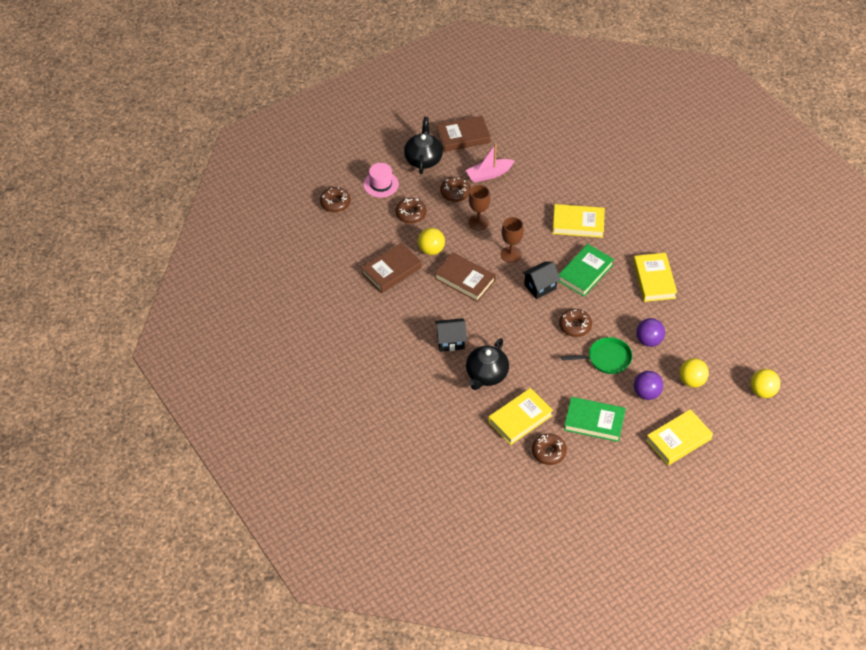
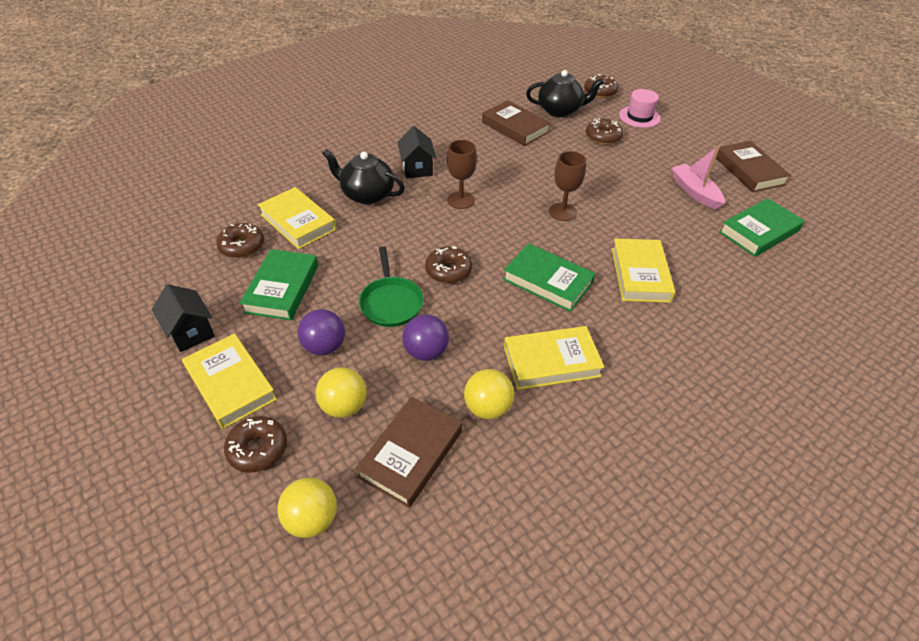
camera: 85 degrees right, 5 degrees down
black teapot [404,117,443,174] -> black teapot moved to [526,70,604,117]
yellow ball [418,228,445,255] -> yellow ball moved to [464,369,514,419]
brown book [435,253,496,302] -> brown book moved to [355,396,462,508]
brown donut [440,177,471,202] -> brown donut moved to [224,416,287,473]
brown goblet [468,185,490,230] -> brown goblet moved to [447,140,477,209]
black house [522,261,561,299] -> black house moved to [152,284,215,352]
none -> green book [719,198,805,257]

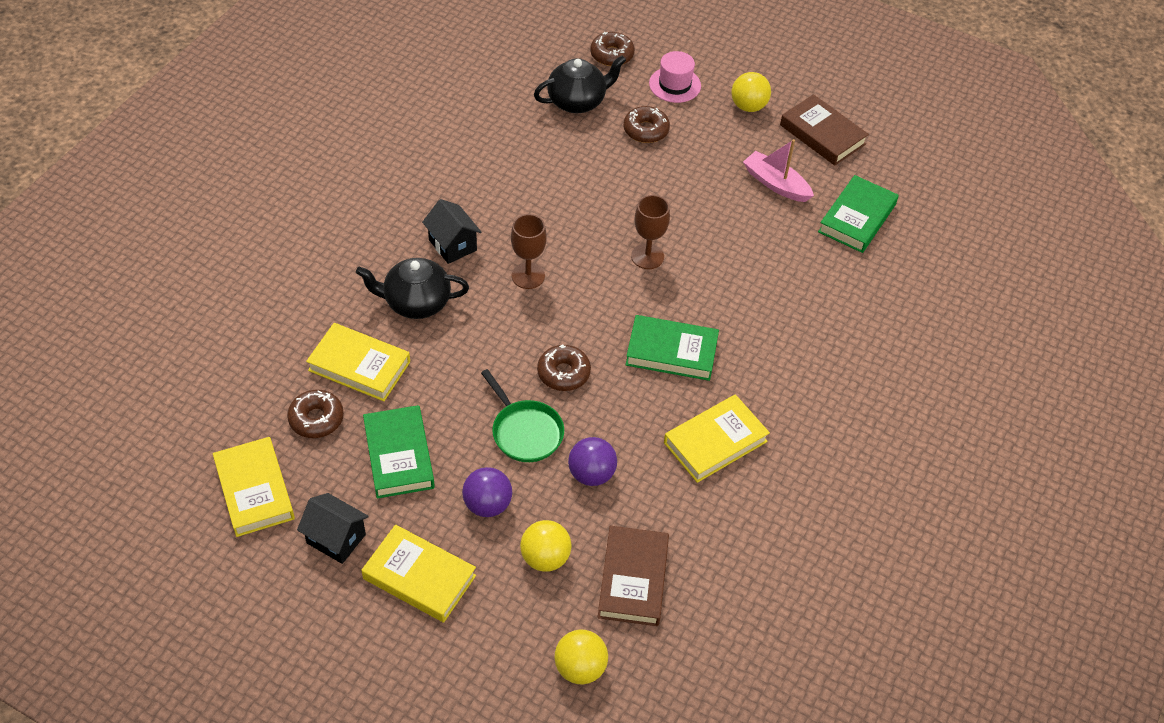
camera: 25 degrees left, 5 degrees up
brown donut [224,416,287,473] -> none
yellow ball [464,369,514,419] -> yellow ball moved to [731,72,771,112]
brown book [482,100,551,146] -> none
yellow book [612,239,675,303] -> yellow book moved to [213,437,295,537]

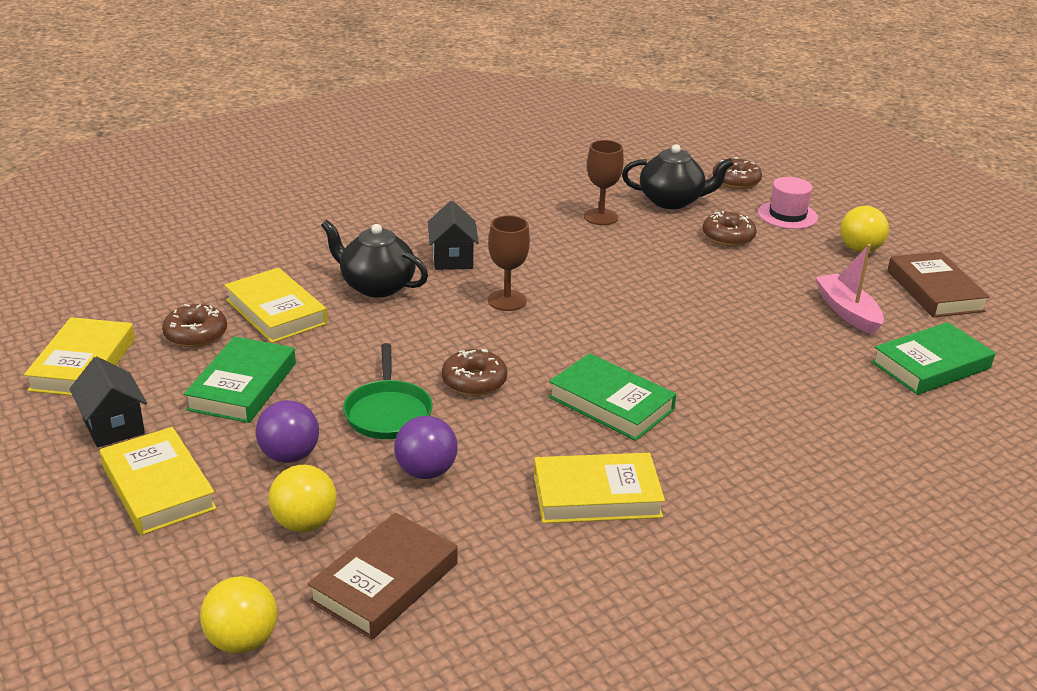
camera: 30 degrees right, 20 degrees down
brown goblet [631,195,670,269] -> brown goblet moved to [584,140,624,225]

